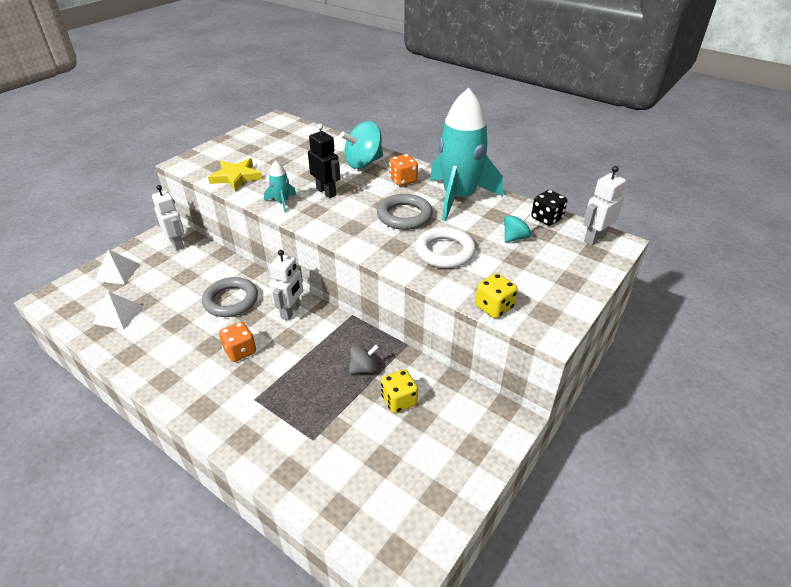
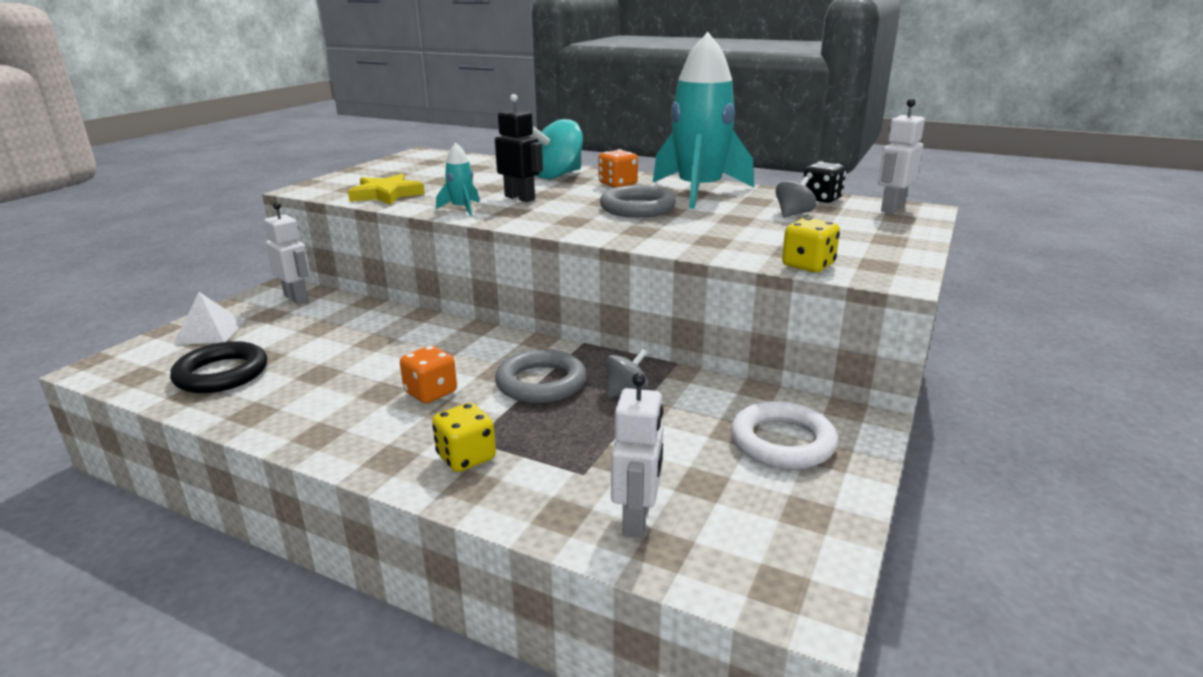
camera: 10 degrees left, 15 degrees down
white pyramid [93,291,143,330] -> black ring [170,341,267,393]
grey ring [202,277,258,317] -> grey ring moved to [495,349,586,403]
white robot [269,250,303,321] -> white robot moved to [611,373,663,538]
yellow dice [381,369,418,413] -> yellow dice moved to [432,403,496,472]
white ring [415,227,476,268] -> white ring moved to [731,401,838,469]
turquoise spinning top [504,211,531,242] -> grey spinning top [775,176,816,218]

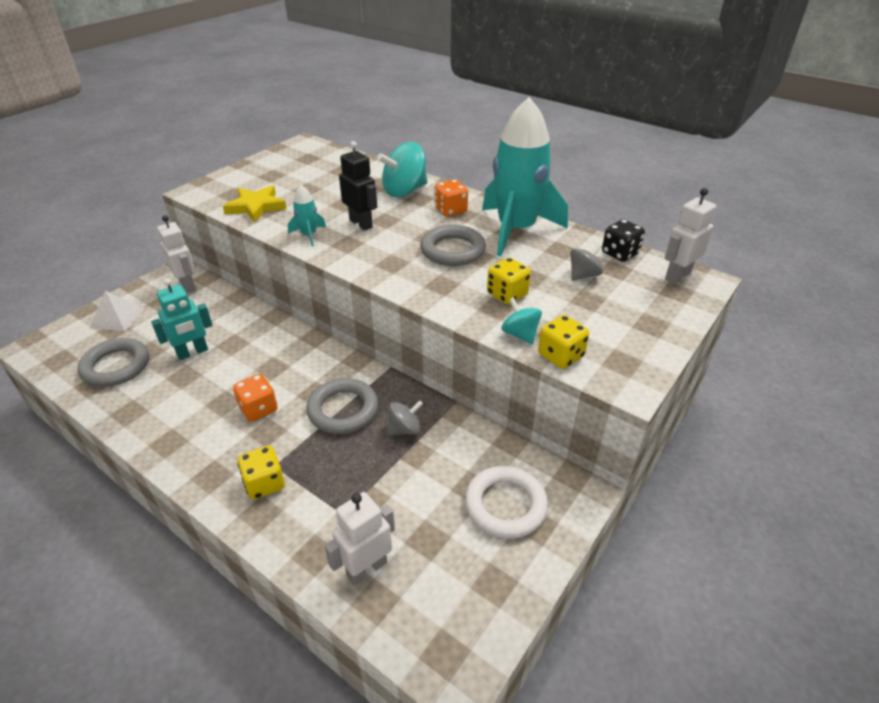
camera: 10 degrees right, 15 degrees up
black ring [170,341,267,393] -> grey ring [77,338,149,387]
white robot [611,373,663,538] -> white robot turned 150 degrees counterclockwise [324,492,395,586]
none -> turquoise robot [151,278,212,360]
none -> yellow dice [487,258,531,304]
none -> turquoise spinning top [501,297,542,345]

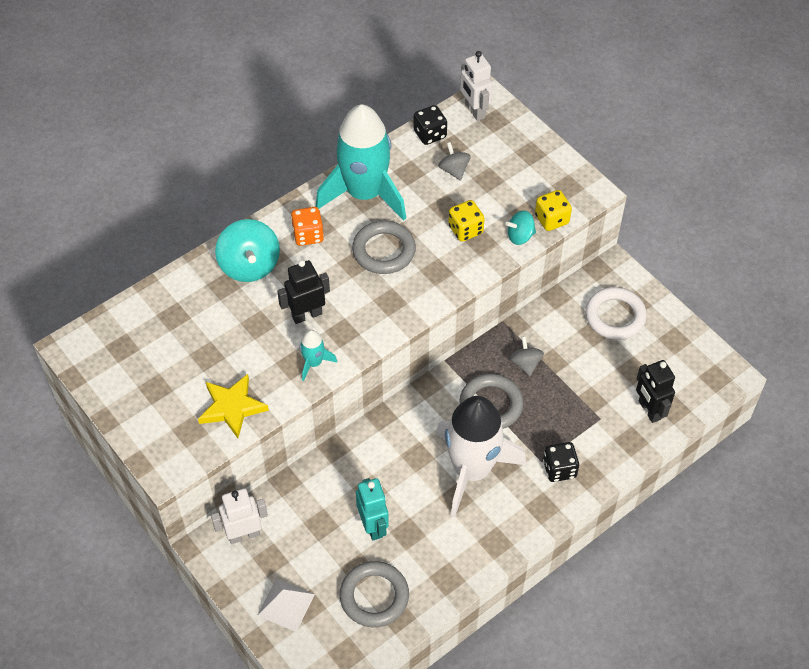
camera: 75 degrees left, 15 degrees up
orange dice [233,374,278,422] -> white rocket [436,396,526,517]
yellow dice [237,446,285,499] -> black dice [543,442,579,482]
white robot [324,492,395,586] -> black robot [636,360,675,423]

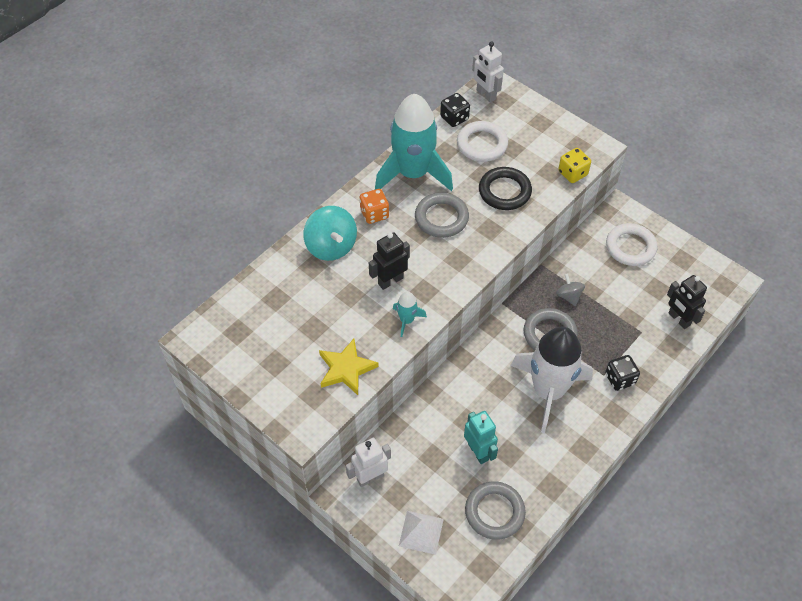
camera: 10 degrees left, 0 degrees up
grey spinning top [438,142,471,181] -> white ring [457,121,508,162]
yellow dice [448,200,485,242] -> black ring [479,167,532,210]
turquoise spinning top [505,210,536,245] -> none

